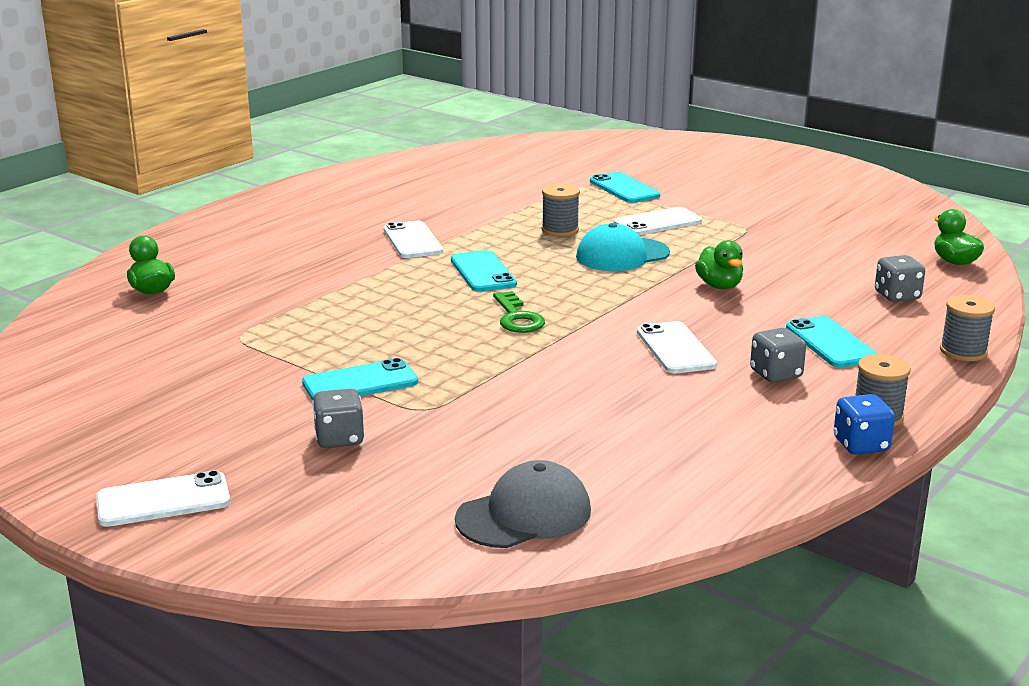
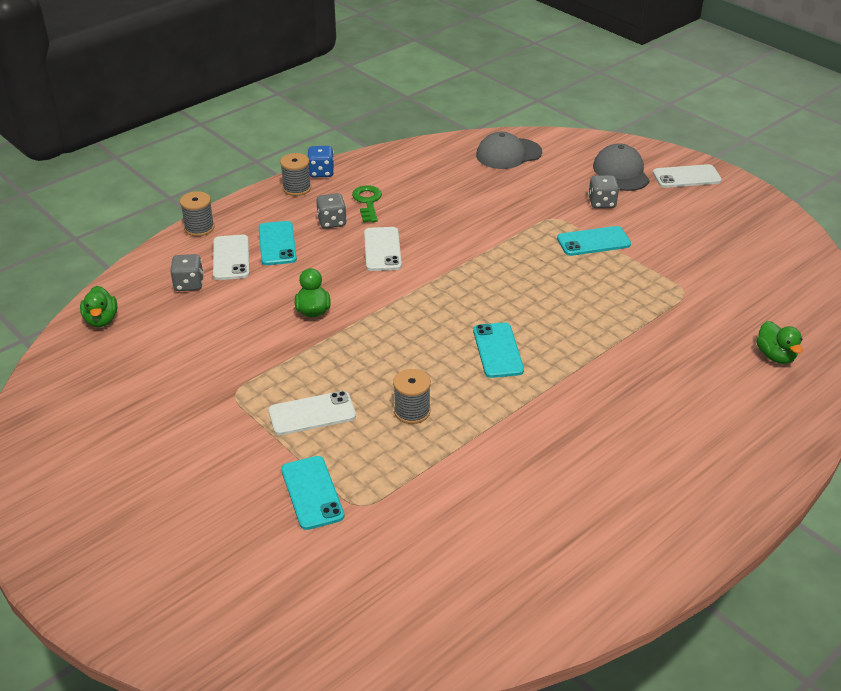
camera: 170 degrees left, 15 degrees up
white phone [384,221,443,258] -> white phone moved to [213,235,249,280]
green key [493,291,545,333] -> green key moved to [352,186,382,222]
turquoise cap [576,223,670,271] -> none
none -> grey cap [593,143,650,191]

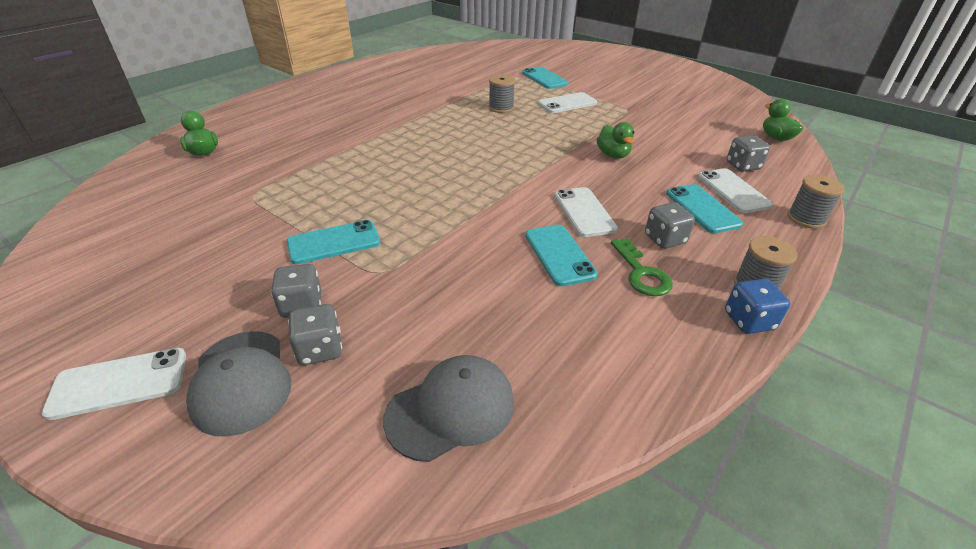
camera: 170 degrees right, 0 degrees up
turquoise phone [473,322,524,378] -> turquoise phone moved to [526,225,598,286]
none -> grey dice [288,304,342,365]

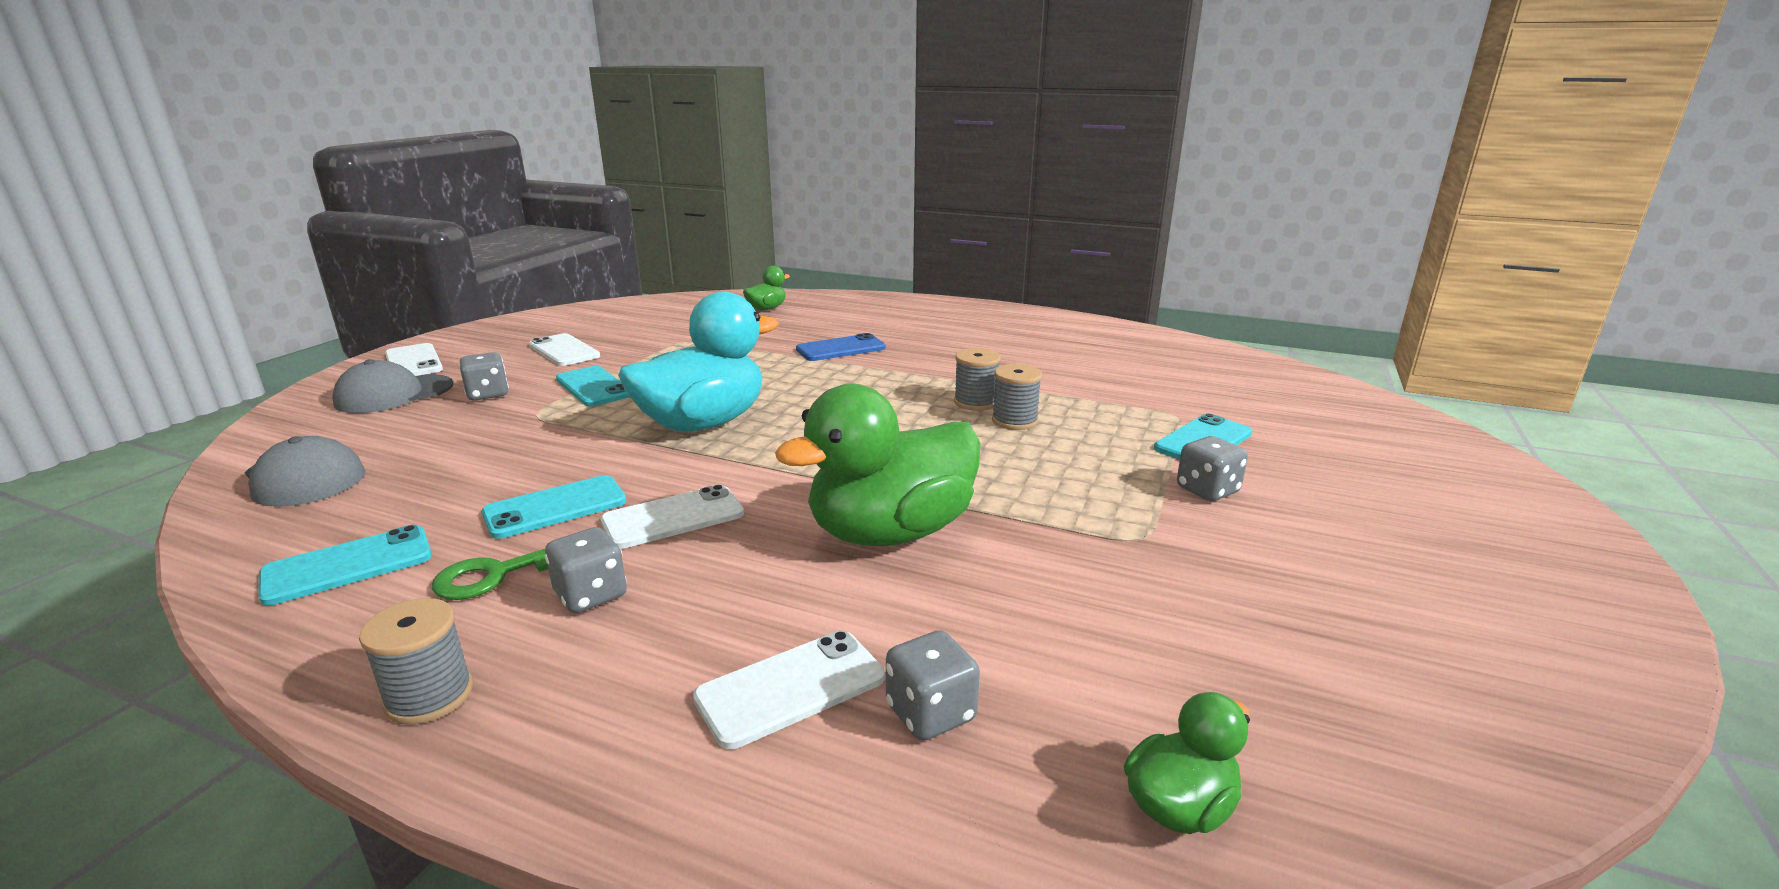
camera: 75 degrees right, 15 degrees down
grey dice [288,304,342,365] -> grey dice moved to [1177,436,1248,501]
white phone [538,92,597,113] -> white phone moved to [529,333,600,366]
green duck [597,122,634,159] -> green duck [775,384,981,546], size x2.14
turquoise phone [666,184,743,233] -> turquoise phone moved to [258,525,432,606]
blue dice [725,279,790,334] -> none
grey spool [788,175,845,229] -> grey spool moved to [954,348,1001,411]
none -> turquoise duck [618,292,779,432]
none -> blue phone [796,333,886,361]

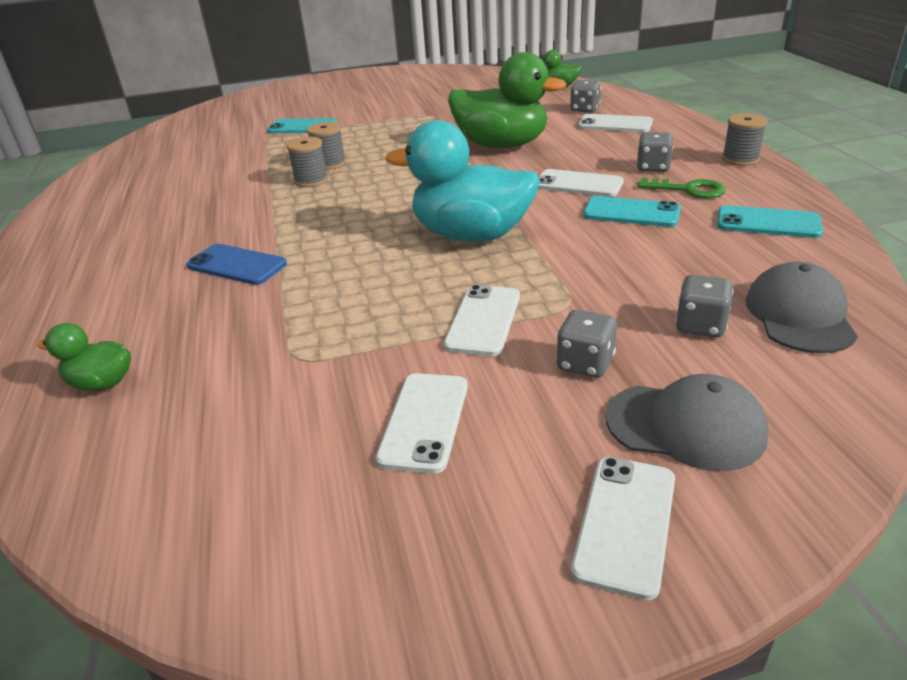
camera: 125 degrees left, 10 degrees up
turquoise phone [556,366,630,406] -> white phone [444,285,520,356]
grey dice [1177,436,1248,501] -> grey dice moved to [675,275,734,337]

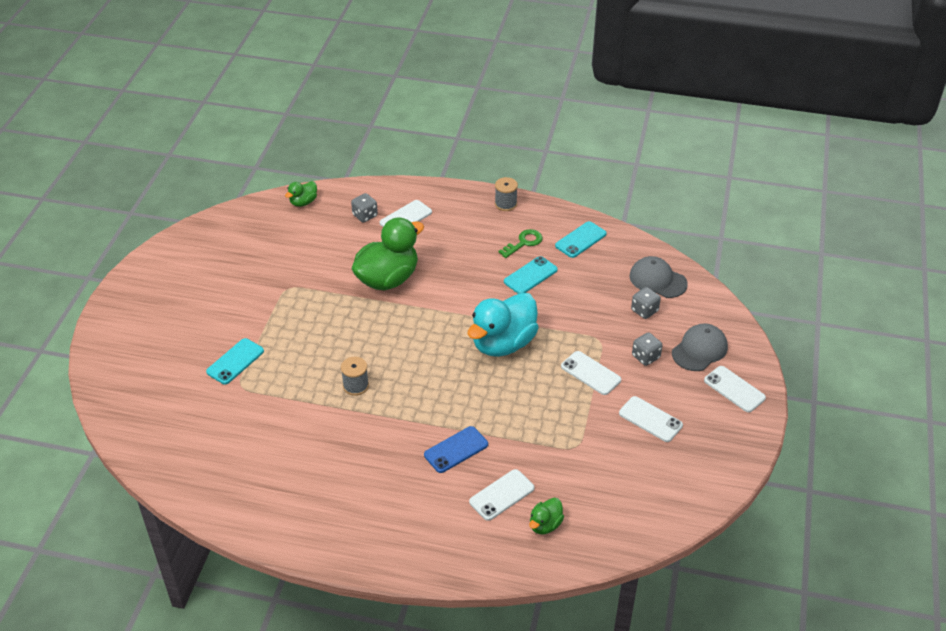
camera: 65 degrees left, 10 degrees up
grey spool [307,122,346,170] -> none
white phone [538,169,624,197] -> white phone moved to [469,469,535,521]
grey dice [636,132,673,172] -> none

